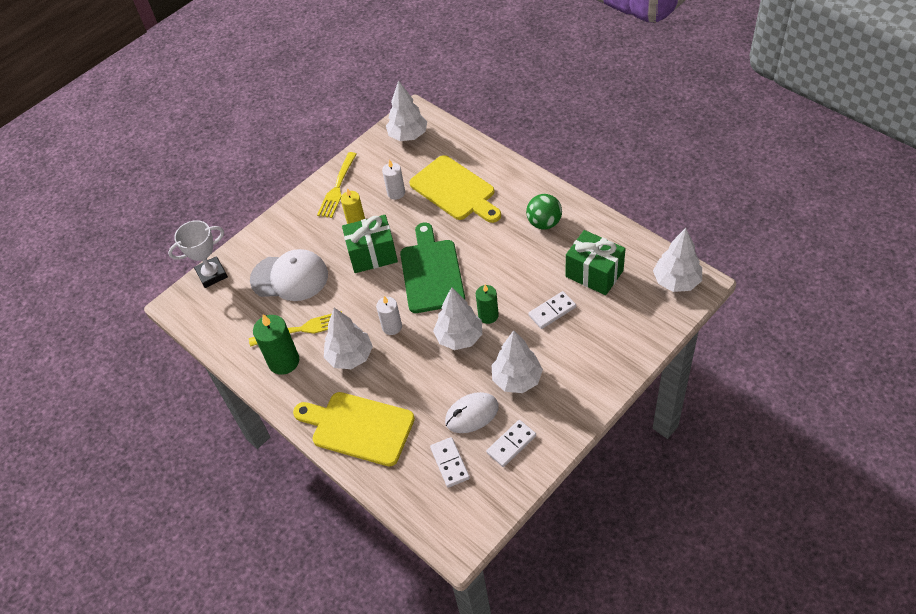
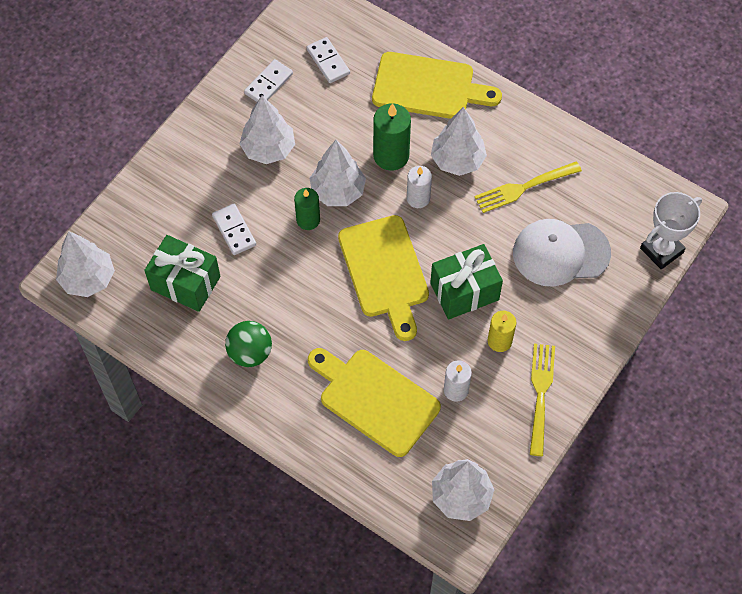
camera: 165 degrees right, 10 degrees up
green candle [253,314,299,375] -> green candle moved to [373,103,411,171]
green cutting board [400,223,465,313] -> yellow cutting board [338,215,429,341]
white mouse [445,392,499,433] -> none
white domino [528,291,576,329] -> white domino turned 75 degrees counterclockwise [212,204,256,255]

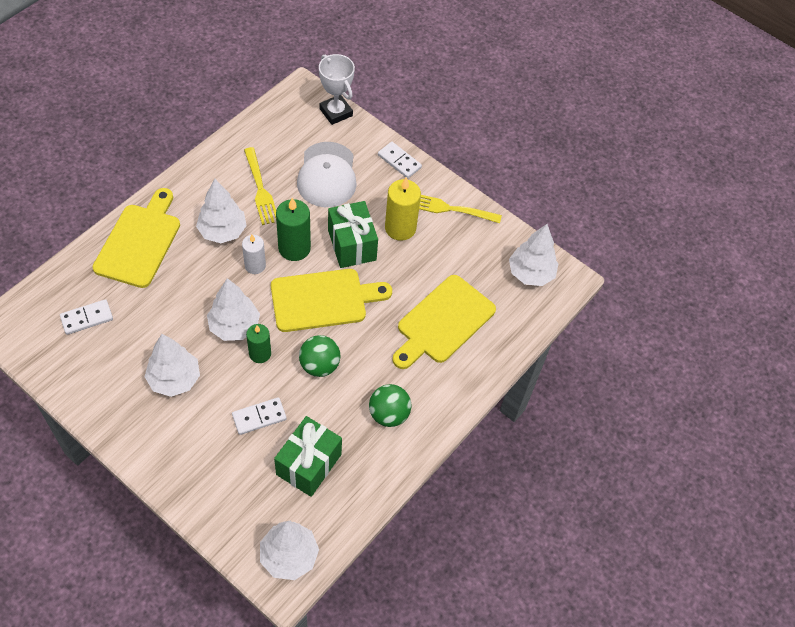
camera: 90 degrees left, 5 degrees down
white domino [244,59,293,102] -> white domino moved to [378,142,422,178]
green candle [373,103,411,171] -> green candle moved to [276,198,311,261]
white candle [443,360,472,402] -> none
yellow candle [487,311,517,352] -> yellow candle [385,177,421,241], size x1.55
none -> green ball [299,335,340,377]

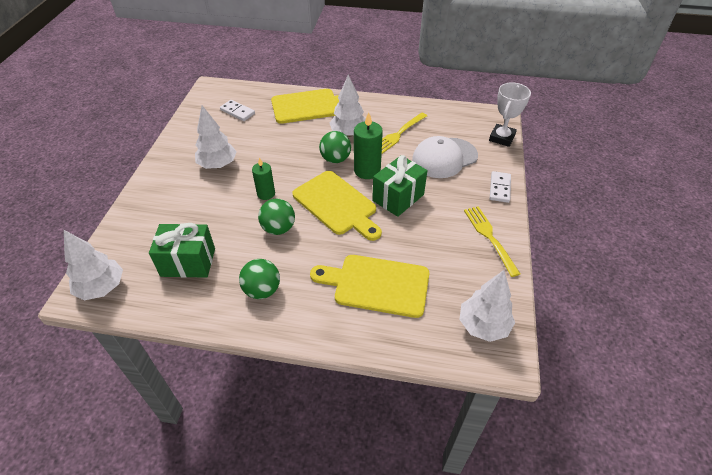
camera: 65 degrees right, 10 degrees down
white tree [207,278,260,341] -> none
white domino [232,397,287,435] -> none
white candle [242,235,266,274] -> green ball [319,131,351,163]
yellow candle [385,177,421,241] -> none

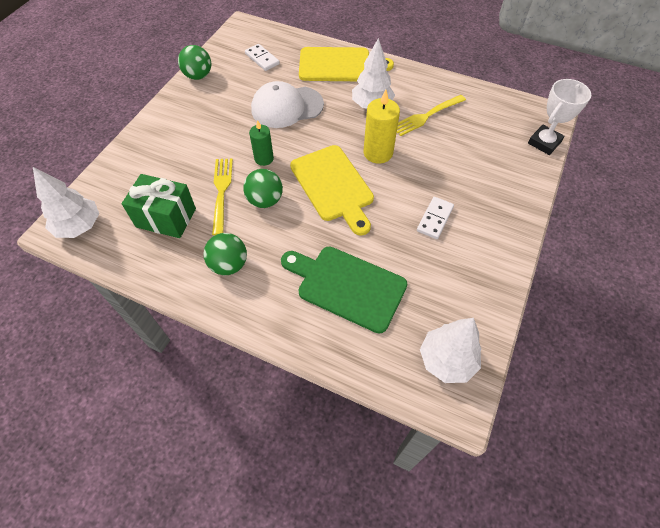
camera: 15 degrees right, 10 degrees up
white tree [195,106,237,169] -> none
yellow cutting board [310,255,429,318] -> green cutting board [281,247,407,334]
green ball [319,131,351,163] -> green ball moved to [178,45,211,80]
green candle [354,112,383,179] -> yellow candle [364,90,400,164]
green gift [372,155,427,217] -> none
white cap [412,136,478,178] -> white cap moved to [251,81,324,128]
yellow fork [464,206,520,277] -> yellow fork moved to [212,158,233,235]
white domino [490,171,511,203] -> white domino moved to [417,197,454,239]

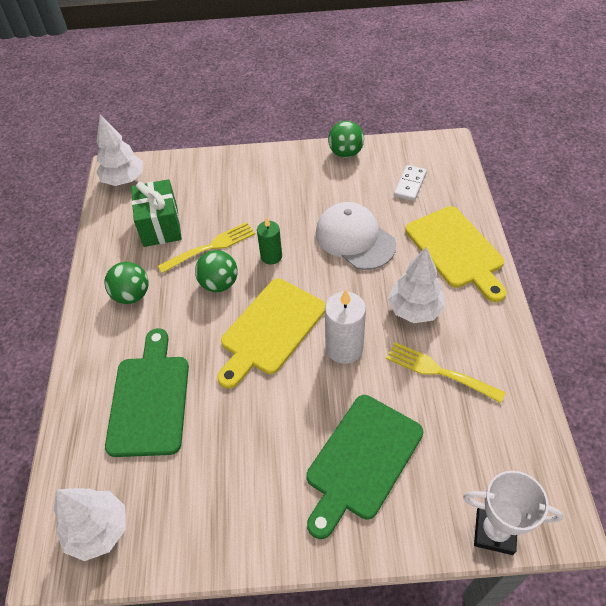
camera: 65 degrees right, 5 degrees down
yellow candle [364,90,400,164] -> white candle [325,290,366,364]
white domino [417,197,454,239] -> none
none -> green cutting board [306,395,423,539]

